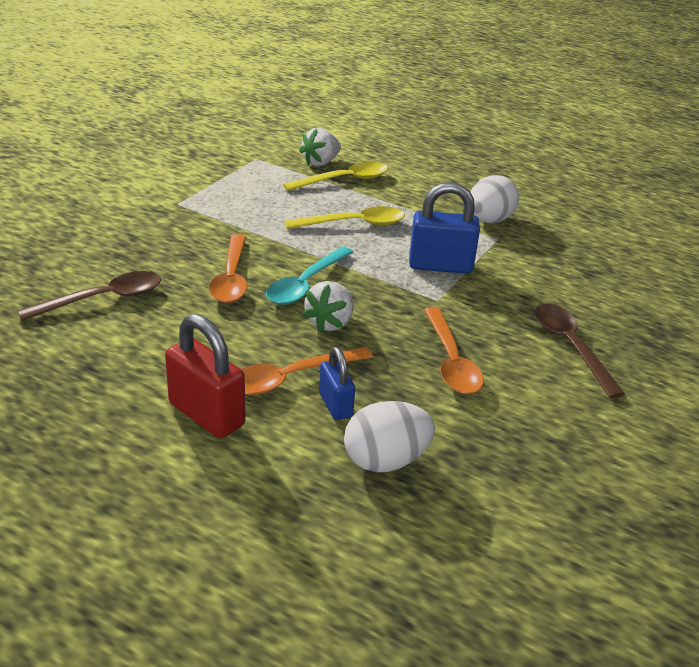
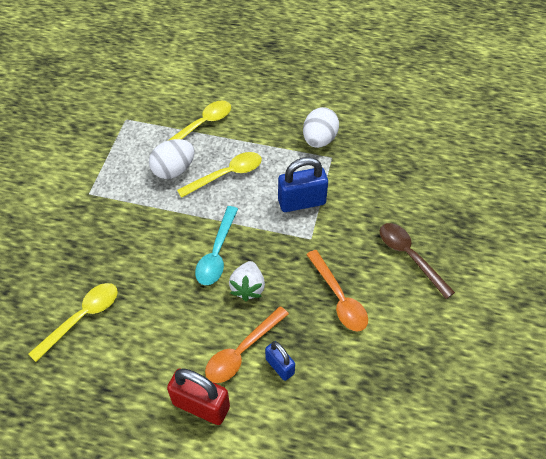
camera: 15 degrees left, 20 degrees up
brown spoon [17,271,161,321] -> yellow spoon [28,283,118,362]
orange spoon [209,234,247,303] -> none
white strawberry [299,128,341,166] -> none
white egg [344,401,435,472] -> white egg moved to [149,139,194,179]

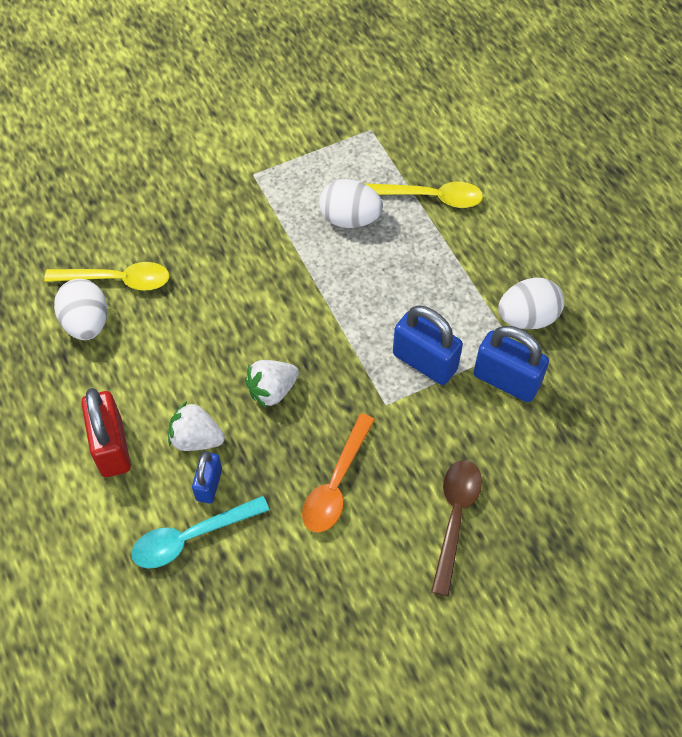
camera: 50 degrees right, 5 degrees up
yellow spoon [177,152,262,198] -> none
turquoise spoon [195,206,238,285] -> turquoise spoon moved to [131,496,269,569]
orange spoon [205,306,289,383] -> white strawberry [168,401,225,451]
none -> white egg [54,279,107,340]
none -> blue padlock [473,326,549,402]

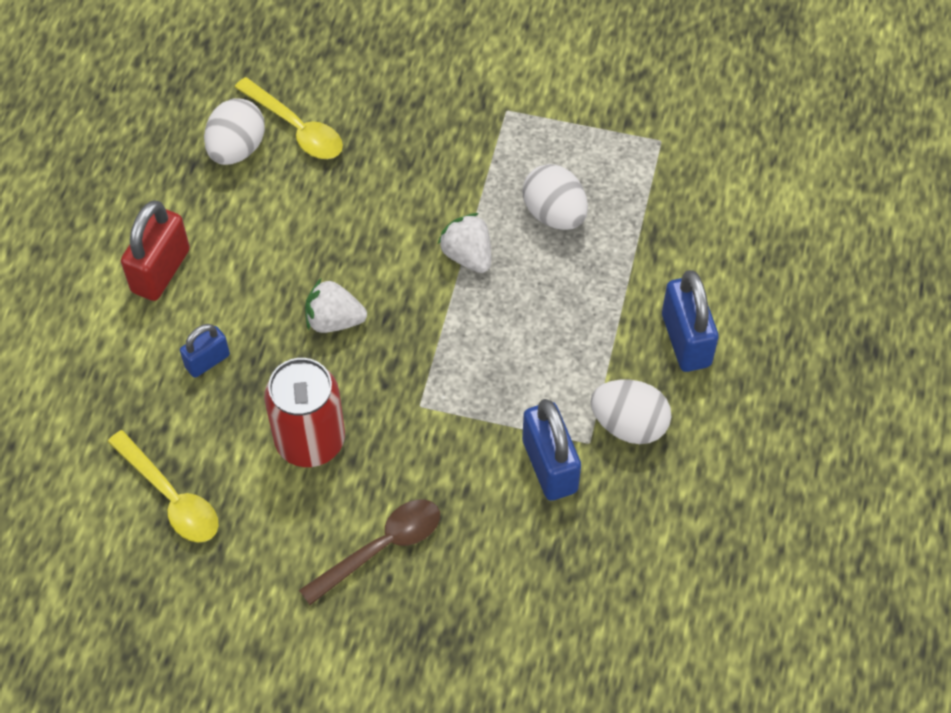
camera: 40 degrees right, 0 degrees up
turquoise spoon [131,496,269,569] -> none
white strawberry [168,401,225,451] -> white strawberry moved to [438,213,491,273]
orange spoon [302,413,375,533] -> red can [264,358,345,467]
yellow spoon [364,182,483,208] -> yellow spoon moved to [108,430,218,542]
blue padlock [393,305,463,385] -> blue padlock moved to [662,270,719,372]

